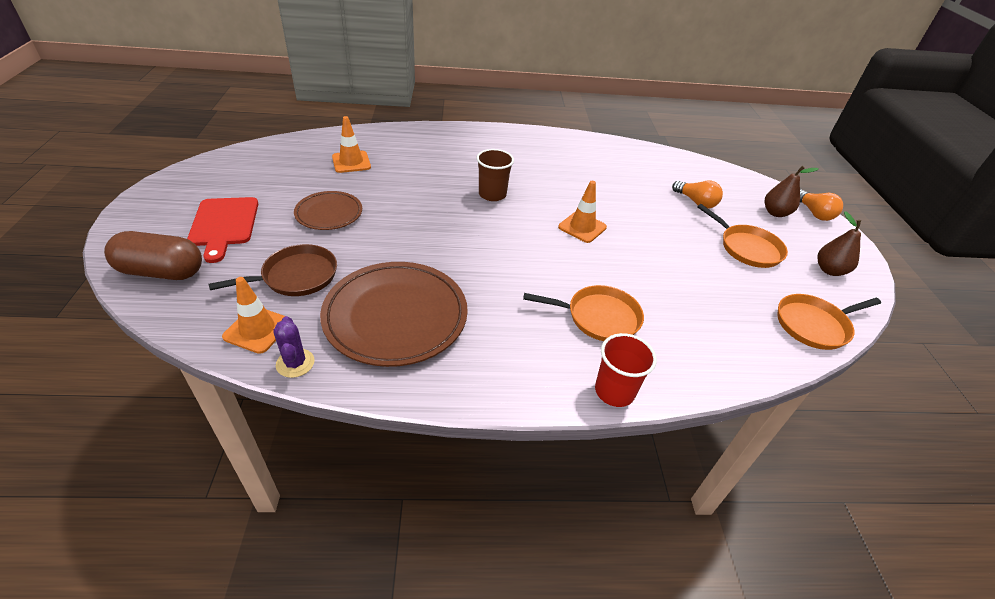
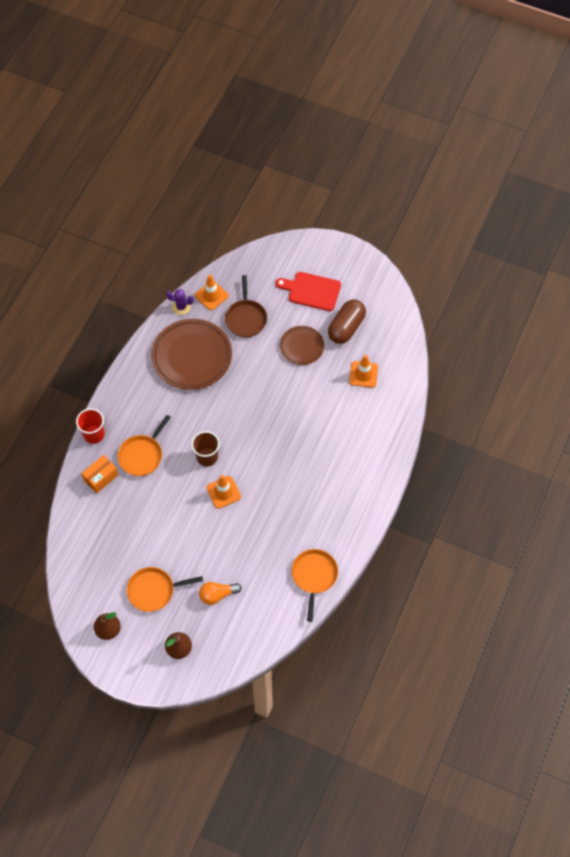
camera: 120 degrees right, 20 degrees up
brown capsule [104,231,202,280] -> brown capsule moved to [328,299,366,344]
brown cup [477,149,514,201] -> brown cup moved to [191,431,220,466]
orange pan [777,294,881,350] -> orange pan moved to [292,549,338,622]
orange light bulb [800,190,843,221] -> none
none -> orange box [81,455,118,493]

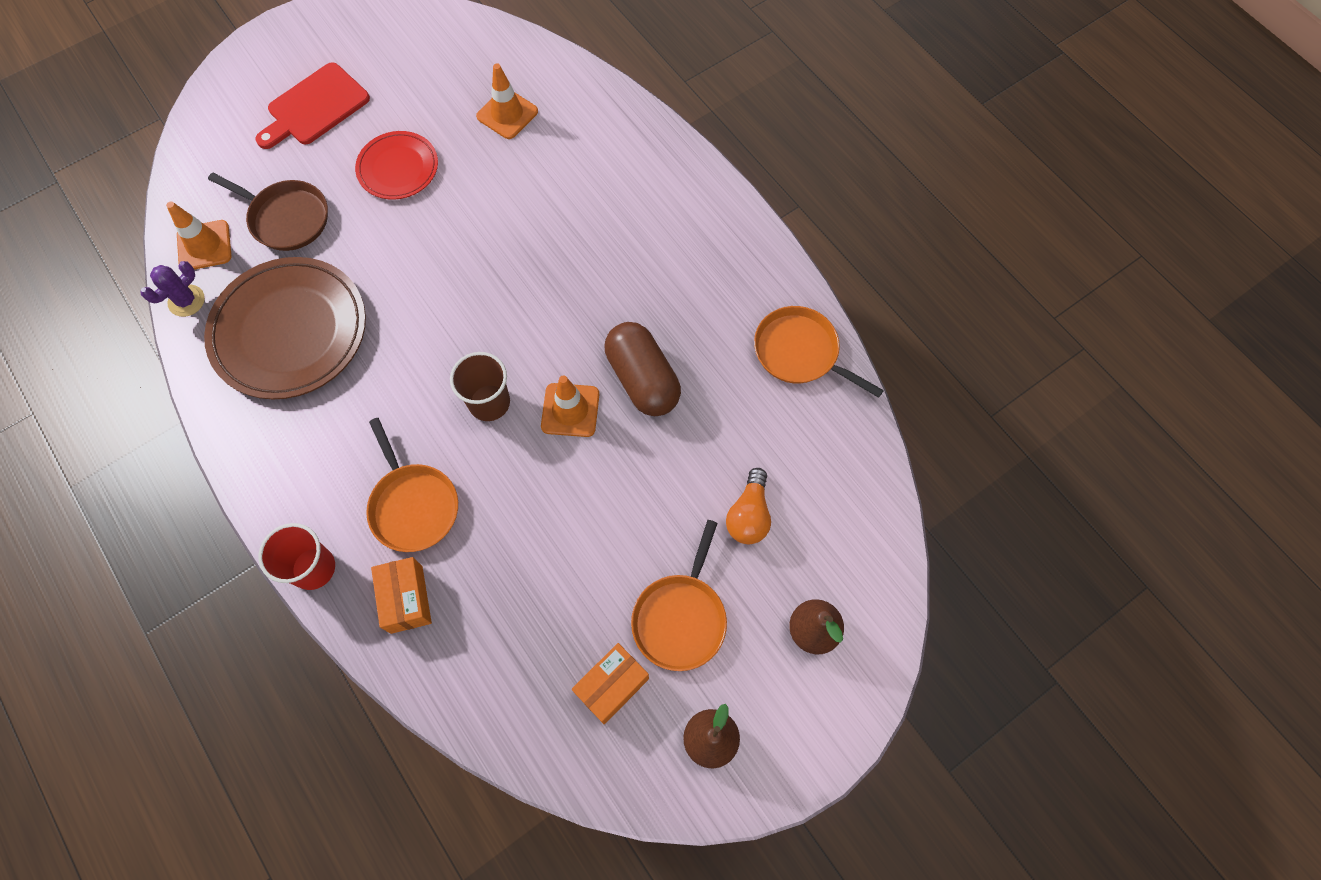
camera: 60 degrees left, 5 degrees up
brown plate [280,326,324,365] -> red plate [355,131,438,200]
brown capsule [328,299,366,344] -> brown capsule moved to [605,322,681,416]
none -> orange box [572,643,649,724]

